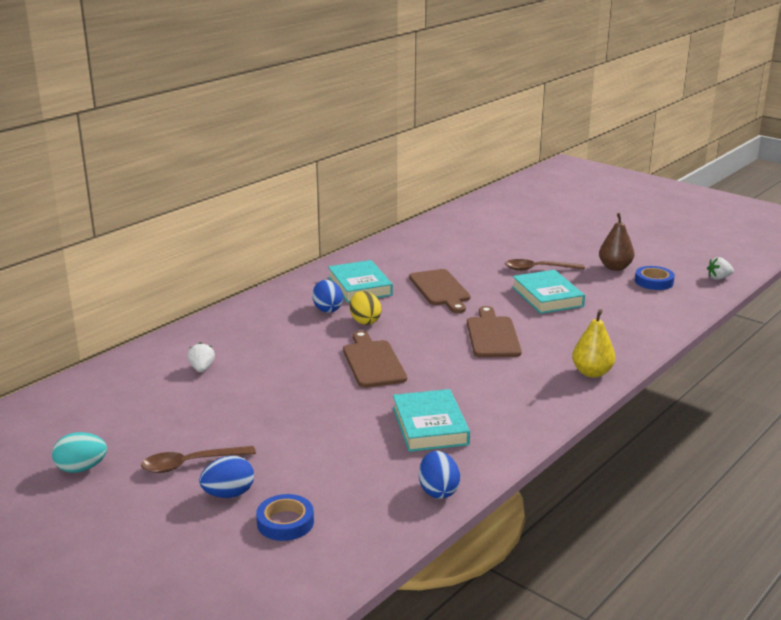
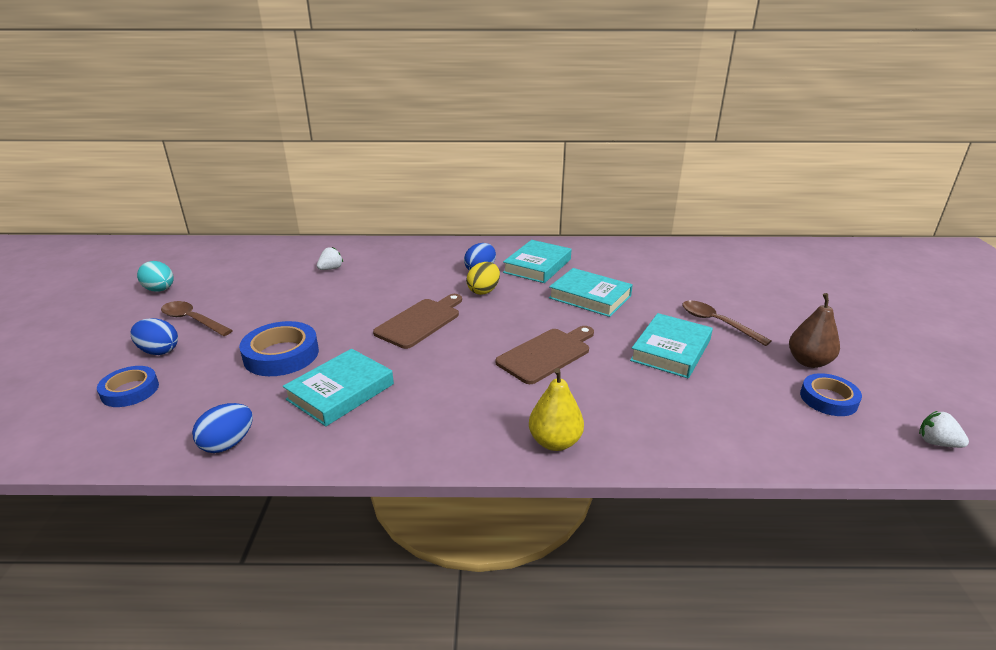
camera: 50 degrees right, 5 degrees up
brown cutting board [409,269,470,313] -> turquoise book [549,268,633,317]
none -> blue tape [239,321,319,376]

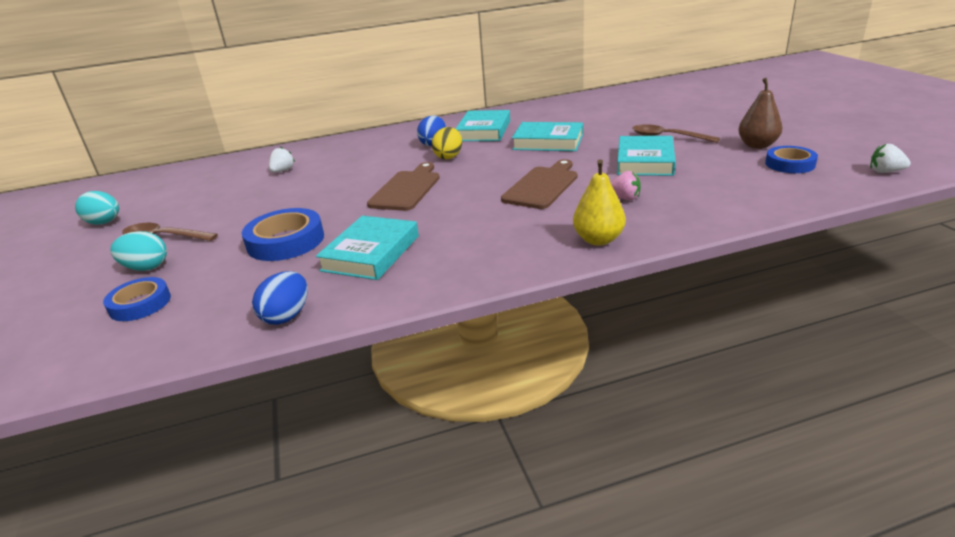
camera: 15 degrees left, 0 degrees up
blue egg [130,318,178,355] -> turquoise egg [110,231,167,271]
none -> pink strawberry [610,171,641,200]

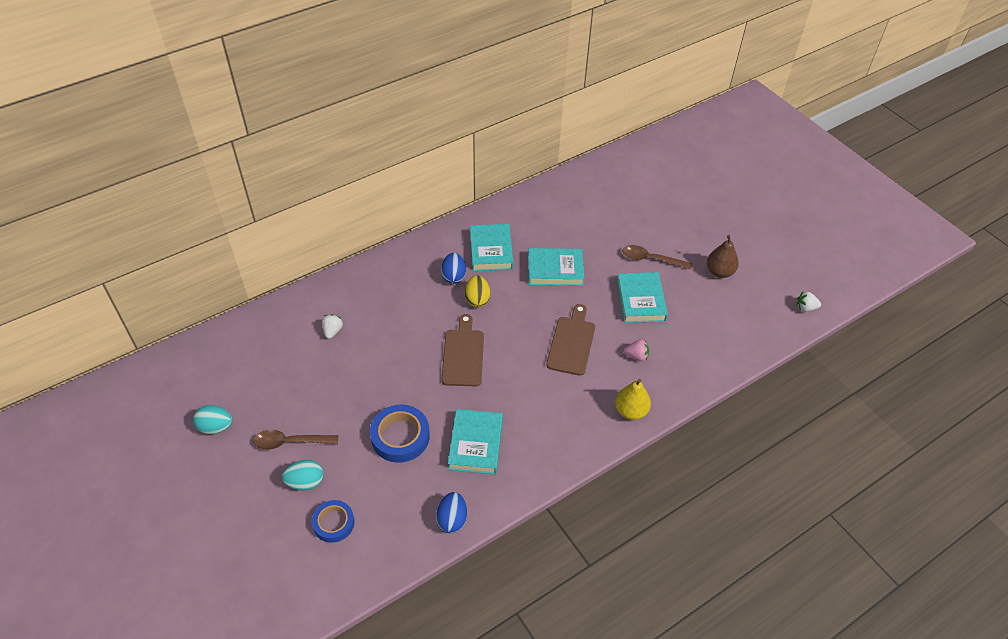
camera: 20 degrees left, 20 degrees up
blue tape [765,146,818,173] -> none

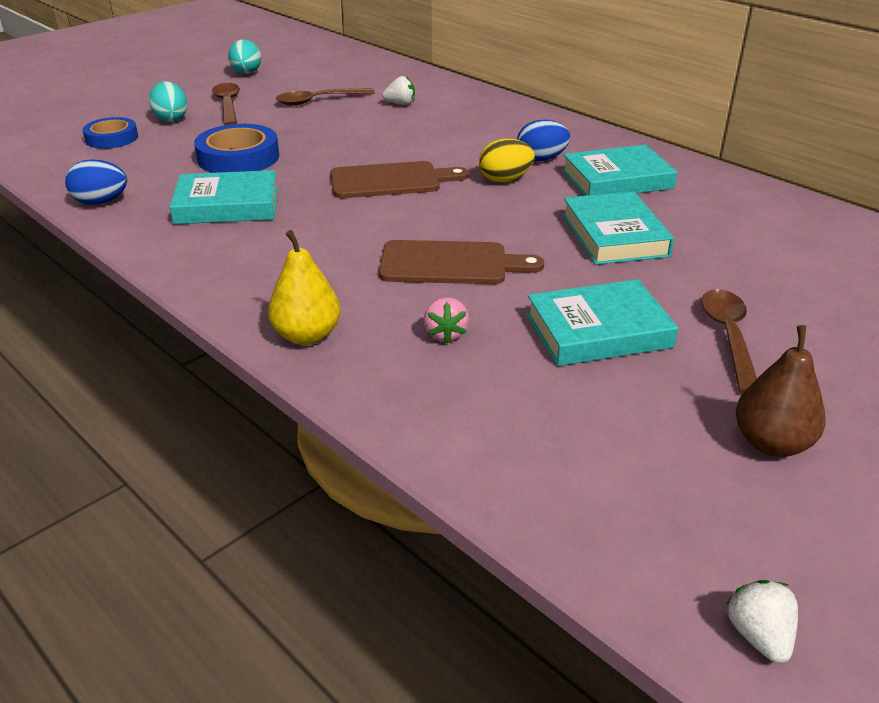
camera: 80 degrees right, 15 degrees down
none -> brown spoon [276,88,375,106]

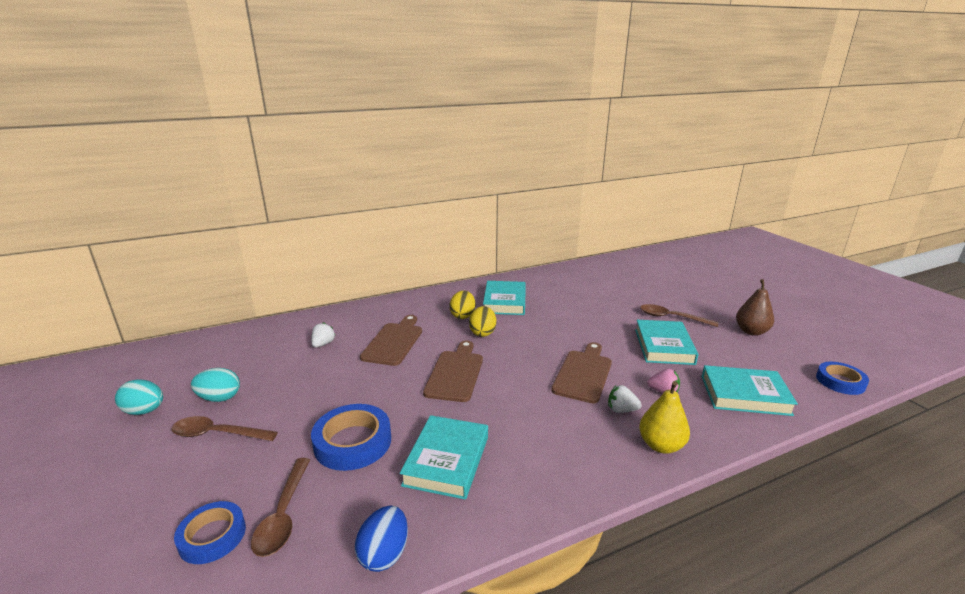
camera: 70 degrees left, 10 degrees down
turquoise egg [149,81,188,122] -> turquoise egg moved to [191,368,240,402]
brown spoon [276,88,375,106] -> brown spoon moved to [251,458,310,557]
blue egg [517,120,570,161] -> yellow egg [449,291,475,319]
turquoise book [562,191,674,265] -> turquoise book moved to [702,365,798,416]
white strawberry [726,580,798,663] -> white strawberry moved to [608,385,642,413]
none -> brown cutting board [360,315,422,366]
none -> blue tape [816,362,869,395]

